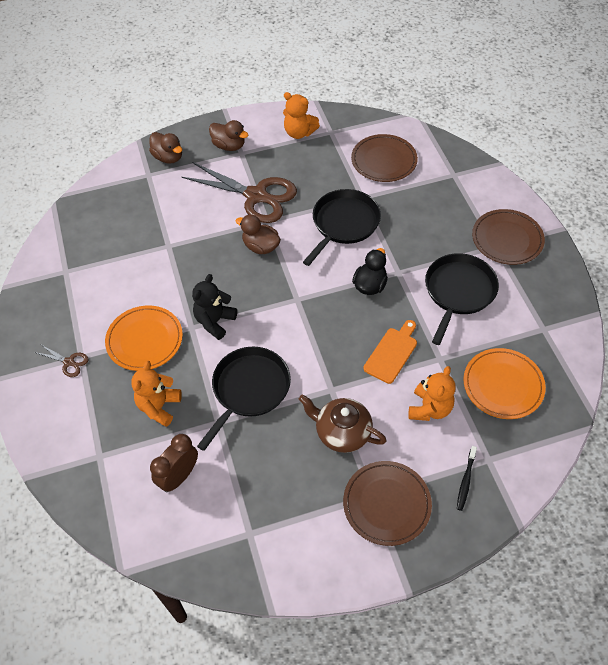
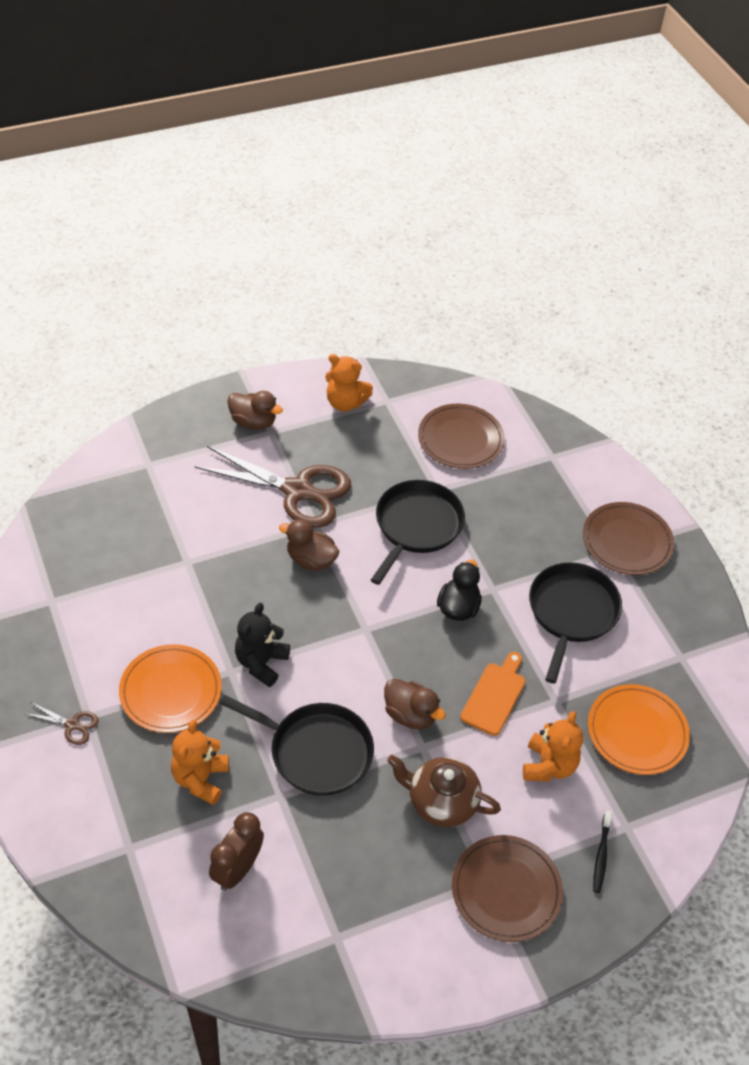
camera: 10 degrees left, 5 degrees down
brown duck [149,132,182,164] -> brown duck moved to [384,679,446,729]
black pan [197,347,291,451] -> black pan turned 90 degrees clockwise [220,695,374,796]

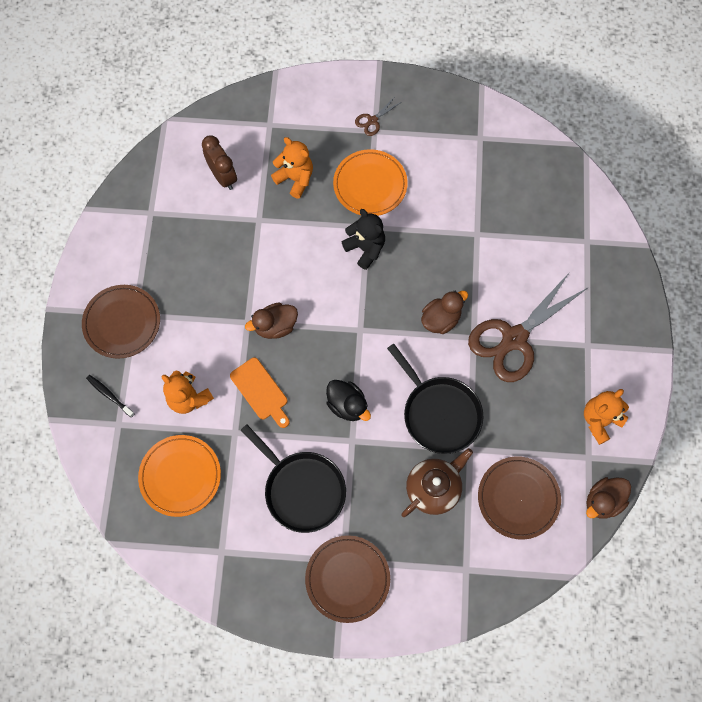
camera: 120 degrees right, 20 degrees up
black pan [220,695,374,796] -> none
brown duck [227,391,283,430] -> brown duck moved to [586,477,631,519]
brown teapot [387,755,501,827] -> brown teapot moved to [401,448,473,517]

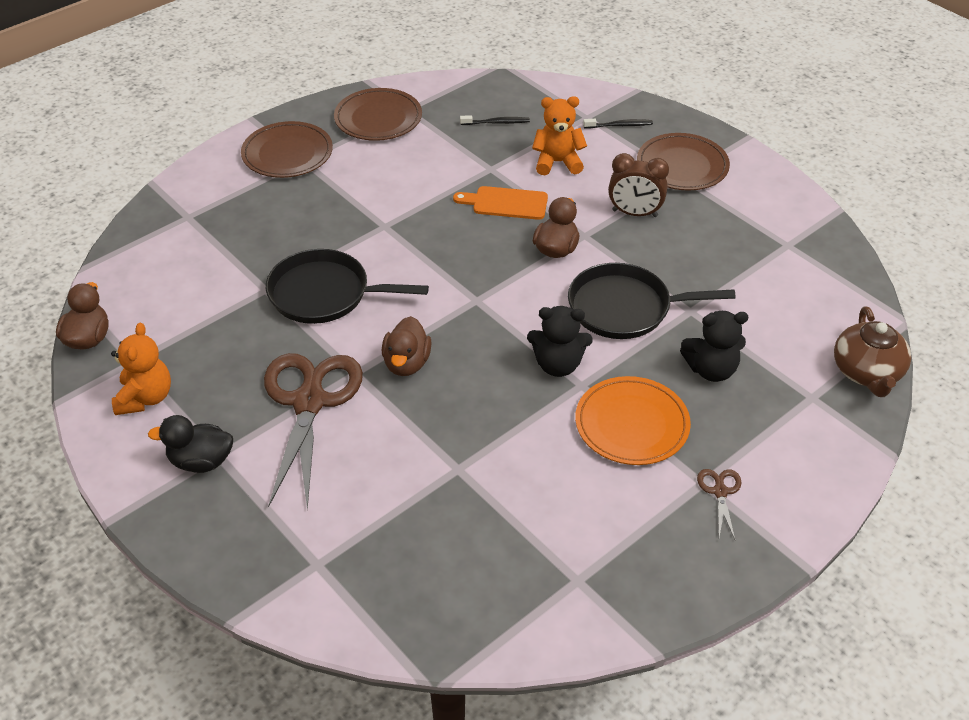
camera: 135 degrees right, 25 degrees down
orange plate [138,435,221,517] -> black toothbrush [460,115,530,125]
brown clock [202,136,237,190] -> brown clock moved to [608,153,669,217]
black pan [241,424,346,533] -> black pan moved to [568,263,736,339]
orange teddy bear [271,137,313,198] -> black teddy bear [680,311,748,382]
black duck [326,380,371,421] -> black duck moved to [148,415,233,473]
brown teapot [401,448,473,517] -> brown teapot moved to [834,307,911,397]
brown plate [478,456,561,540] -> brown plate moved to [334,88,422,141]

